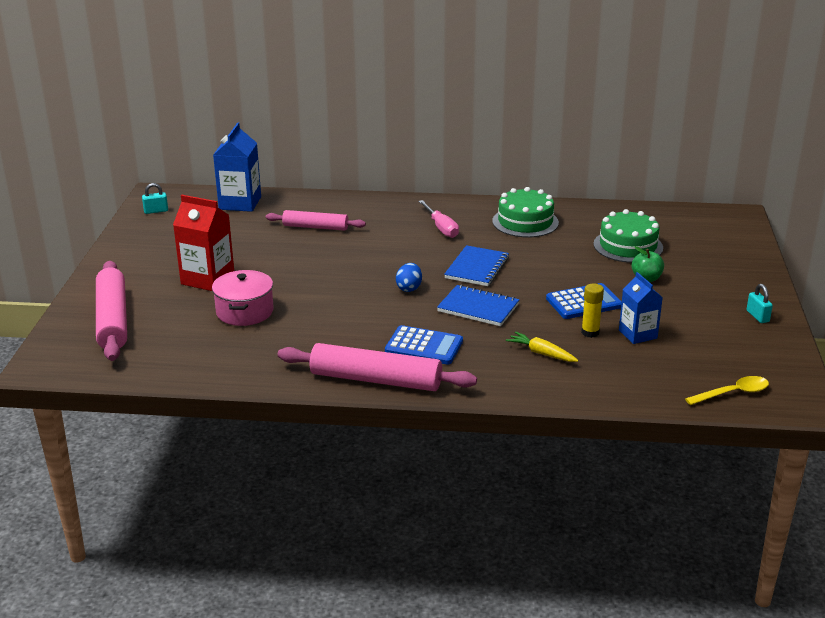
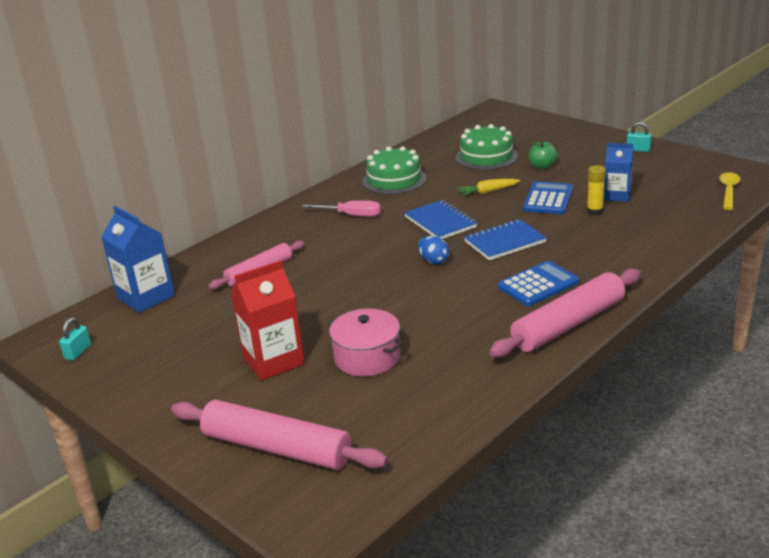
camera: 50 degrees left, 0 degrees up
yellow carrot [506,332,578,362] -> yellow carrot moved to [457,179,520,196]

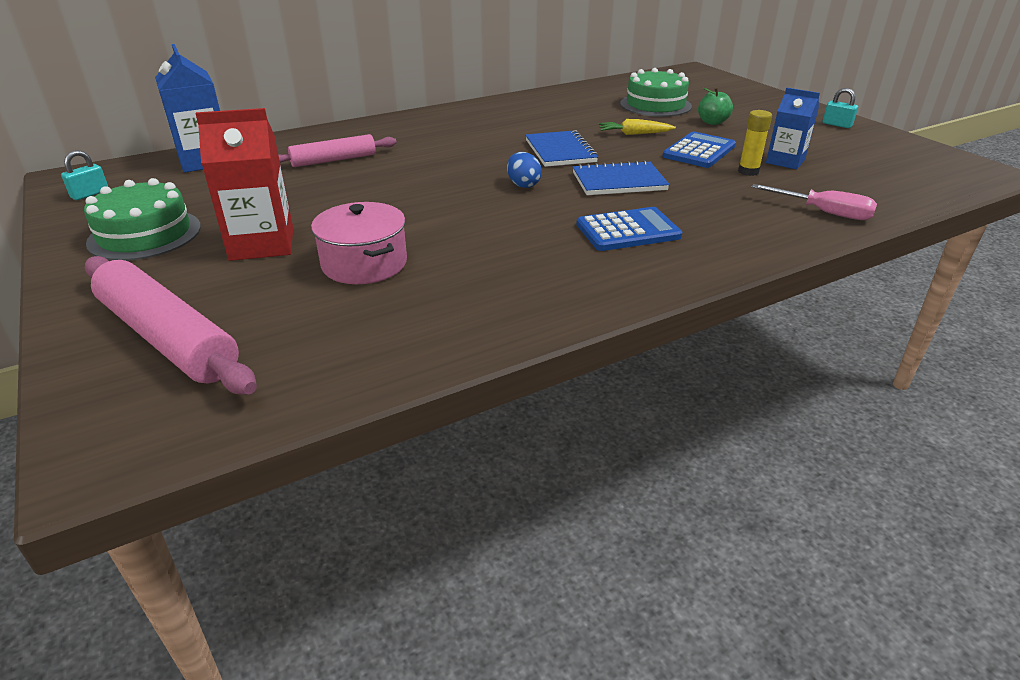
camera: 15 degrees right, 5 degrees up
pink screwdriver [301,200,381,217] -> pink screwdriver moved to [751,184,877,220]
green cake [362,146,426,194] -> green cake moved to [84,178,201,261]
pink rolling pin [489,268,641,358] -> none
yellow spoon [719,172,741,210] -> none

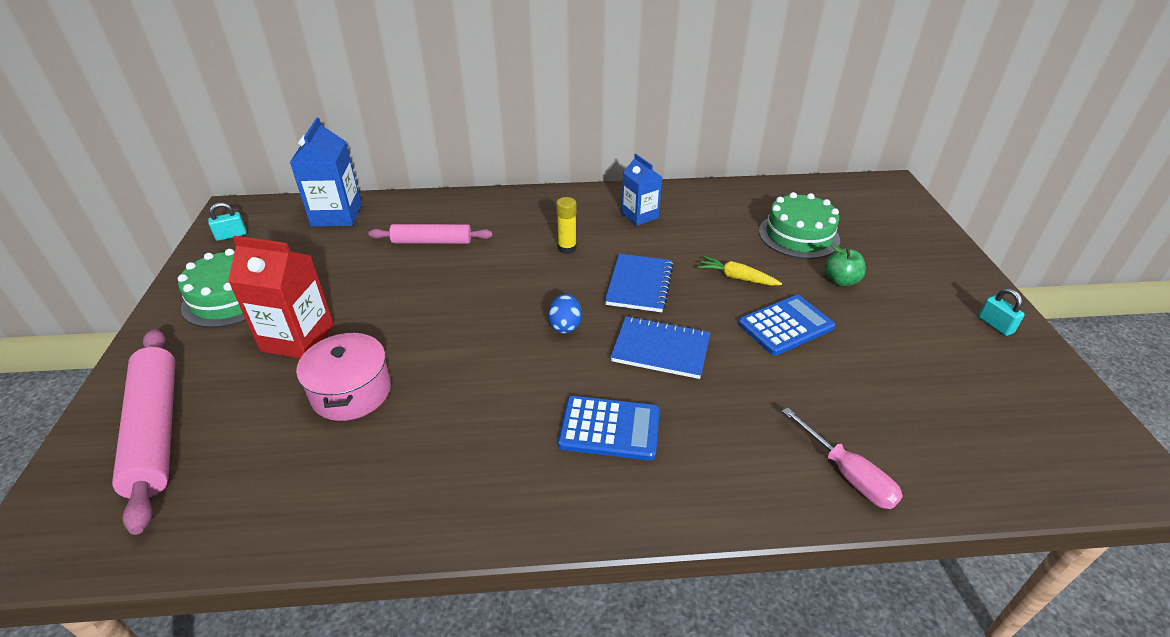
camera: 25 degrees right, 5 degrees up
yellow glue stick [738,110,772,176] -> yellow glue stick moved to [556,197,577,254]
blue carton [766,88,820,169] -> blue carton moved to [621,154,662,226]

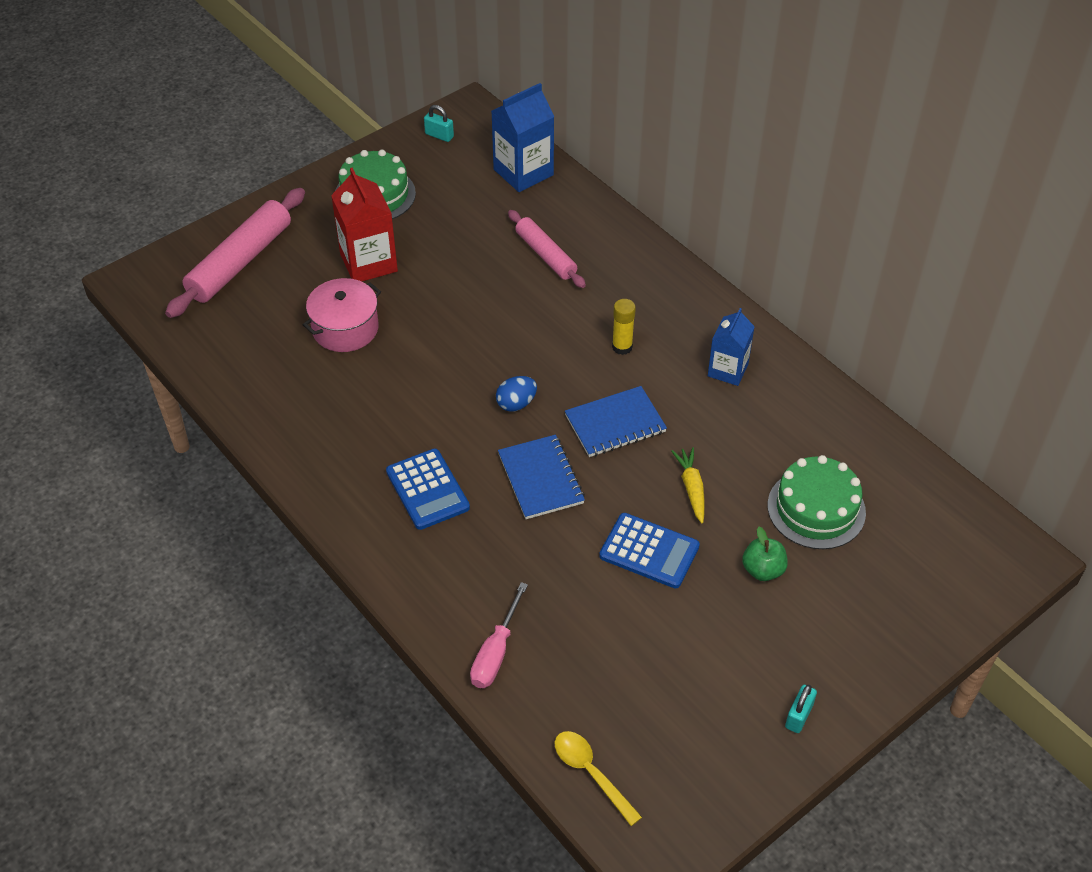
camera: 55 degrees right, 10 degrees up
none -> yellow spoon [555,731,642,826]

